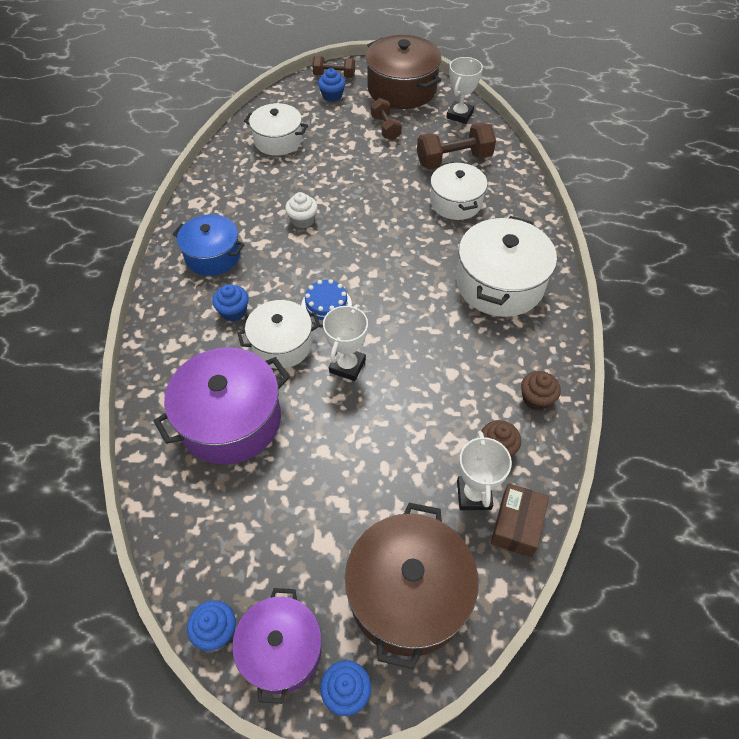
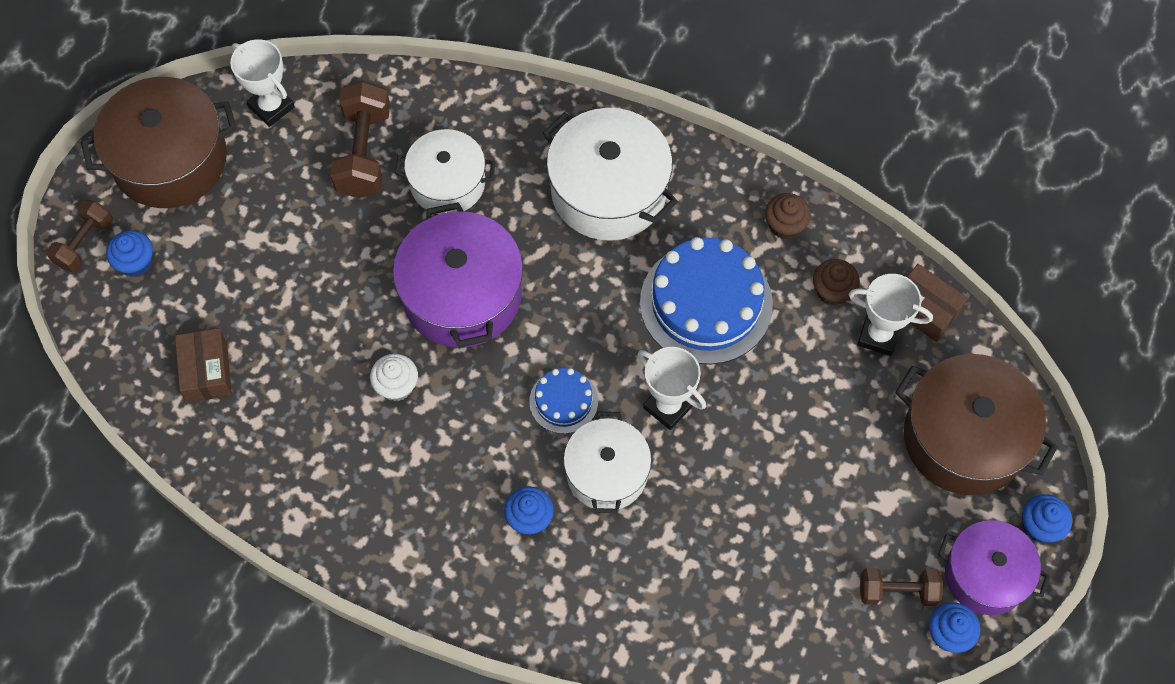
camera: 70 degrees left, 10 degrees up
purple pot [154,347,290,465] -> purple pot moved to [393,202,523,348]
blue pot [173,214,245,276] -> none
white pot [244,103,308,156] -> brown box [175,328,232,403]
brown dumbbell [371,98,402,140] -> brown dumbbell moved to [860,567,943,606]
none -> blue cake [640,237,773,365]

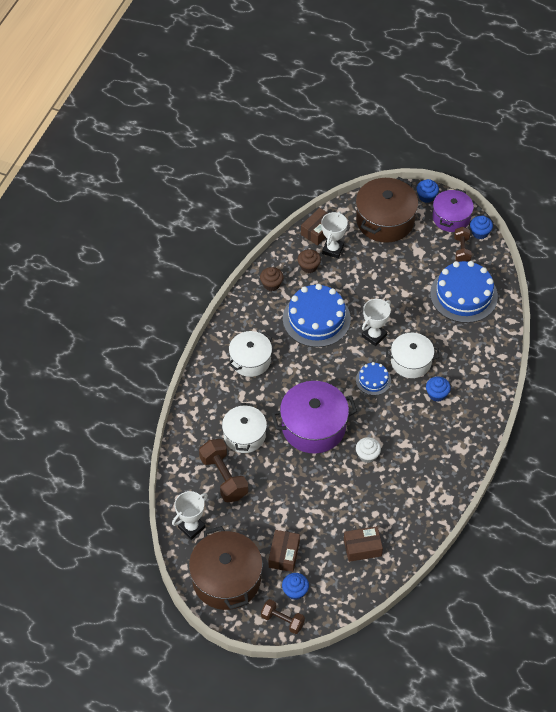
camera: 90 degrees left, 10 degrees down
brown dumbbell [330,81,390,198] -> brown dumbbell turned 60 degrees clockwise [199,439,248,503]
white pot [543,108,678,241] -> white pot [228,331,272,377], size x0.65
none -> brown box [269,530,300,572]
none -> blue cake [430,261,498,323]

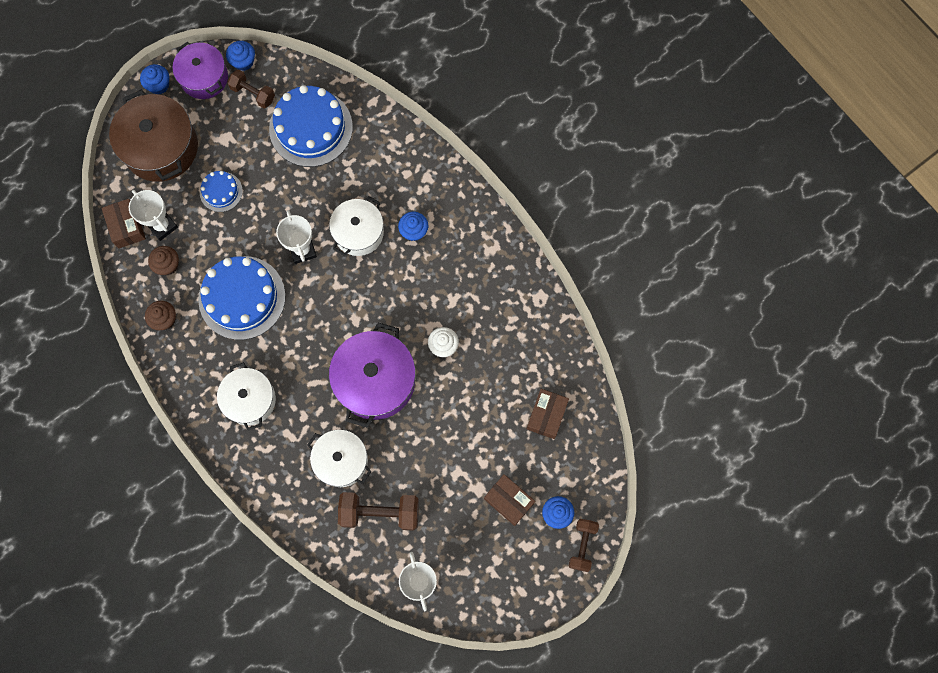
camera: 60 degrees left, 20 degrees up
brown pot [189,526,263,610] -> none
brown dumbbell [261,599,305,634] -> brown dumbbell turned 45 degrees counterclockwise [569,519,599,572]
blue cake [356,362,391,395] -> blue cake moved to [200,171,243,212]

